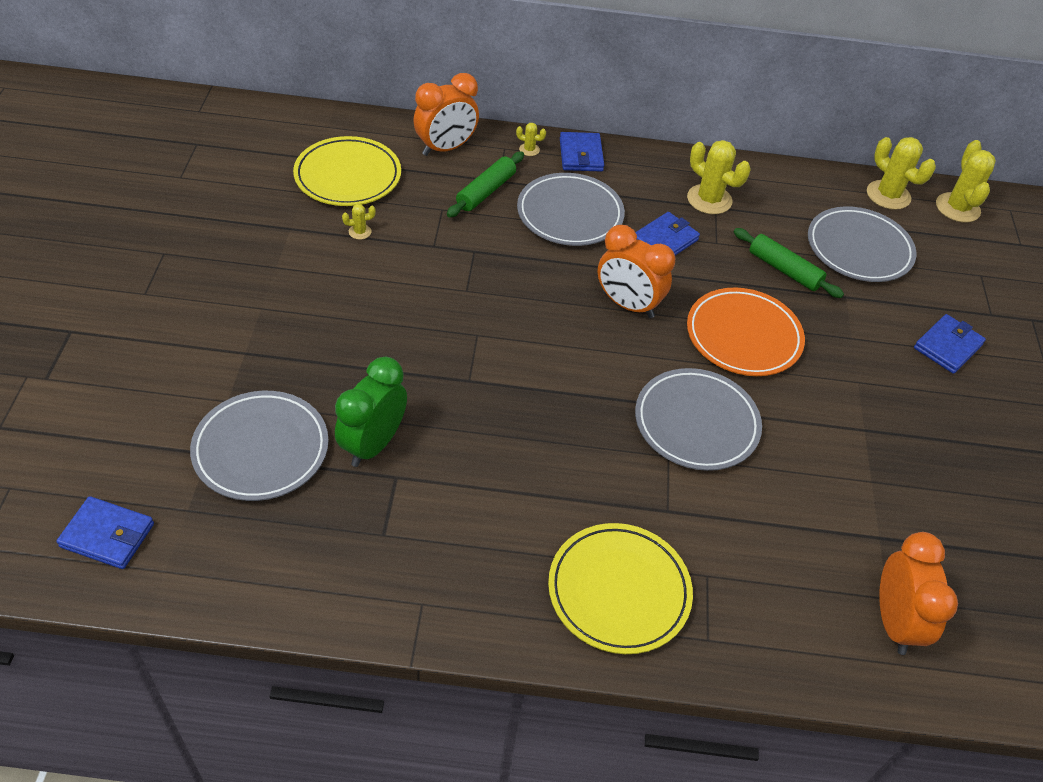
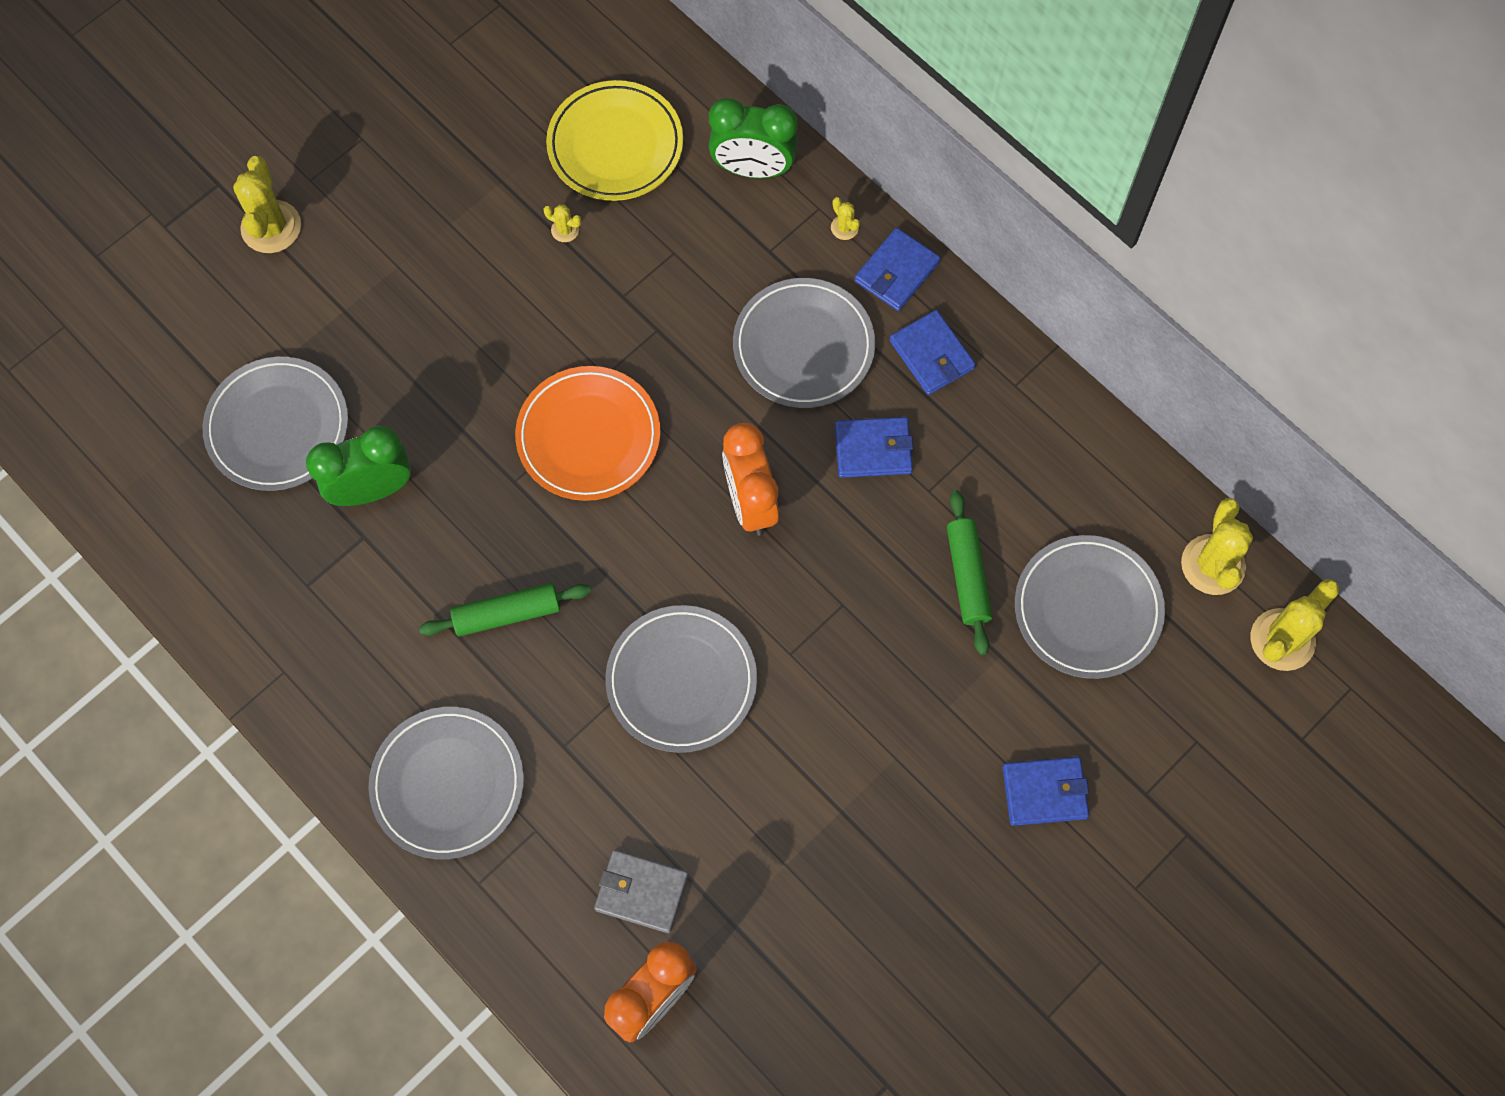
camera: 45 degrees right, 20 degrees up
blue wallet [56,496,154,569] -> blue wallet moved to [890,310,976,395]
orange clock [413,73,479,156] -> green clock [709,98,798,178]
green rolling pin [447,151,524,218] -> green rolling pin moved to [419,583,591,636]
yellow plate [548,523,693,654] -> grey plate [369,707,524,859]
yellow cactus [687,140,751,214] -> yellow cactus moved to [233,156,301,253]
orange plate [687,287,805,376] -> orange plate moved to [515,366,660,501]
none -> grey wallet [594,850,688,933]

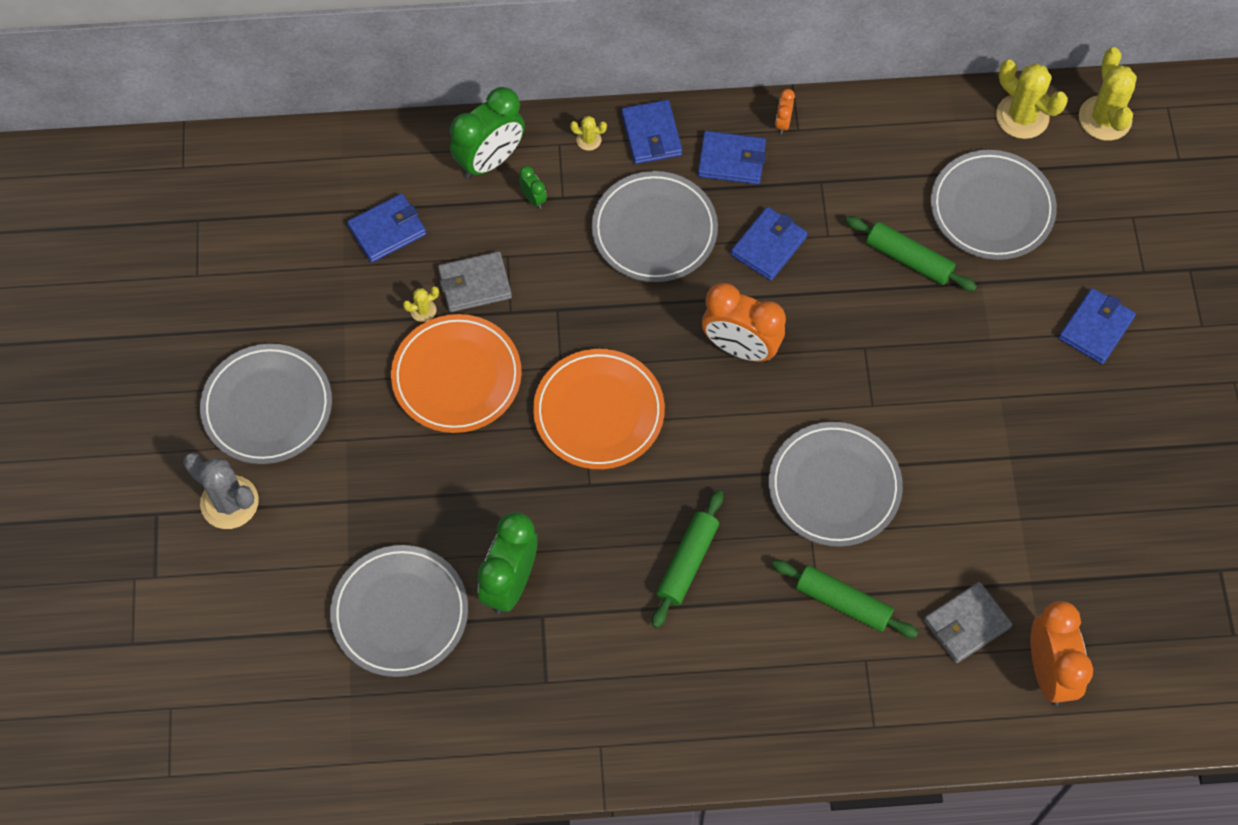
camera: 50 degrees left, 5 degrees down
yellow cactus [233,156,301,253] -> grey cactus [183,453,259,529]
grey plate [369,707,524,859] -> grey plate moved to [200,344,332,464]
yellow plate [546,80,683,201] -> blue wallet [347,194,426,263]
none -> orange plate [391,314,522,433]
none -> grey wallet [438,251,512,312]
none -> green clock [519,166,547,209]
none -> green rolling pin [772,560,918,638]
none -> orange clock [775,89,795,134]

